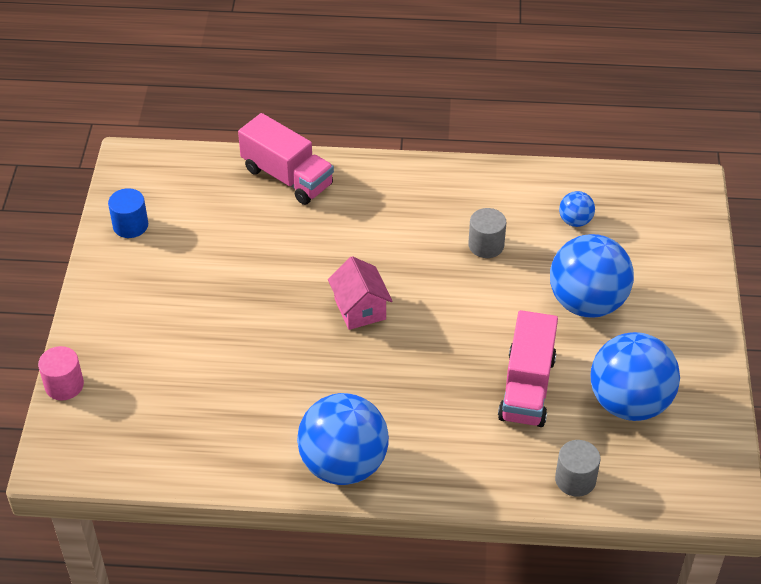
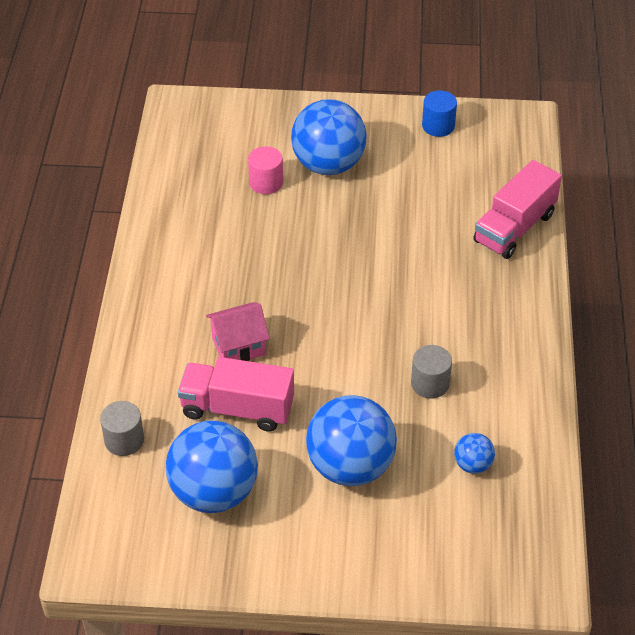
camera: 90 degrees right, 0 degrees up
pink cylinder [38,346,84,400] -> pink cylinder moved to [248,146,283,194]
blue ball [297,393,389,485] -> blue ball moved to [291,99,366,175]
pink house [328,256,392,330] -> pink house moved to [206,302,270,361]

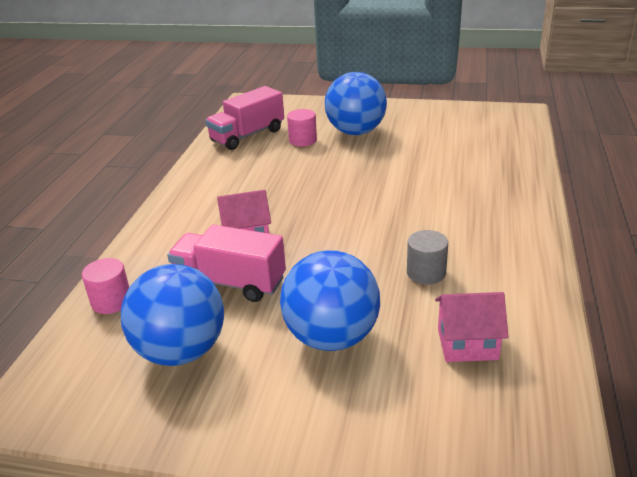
camera: 10 degrees right, 15 degrees down
grey cylinder [100,401,144,456] -> pink cylinder [82,258,129,314]
blue cylinder [422,90,457,137] -> none
blue ball [454,433,495,474] -> pink house [435,292,508,362]
pink truck [473,160,562,259] -> pink truck moved to [205,86,284,150]

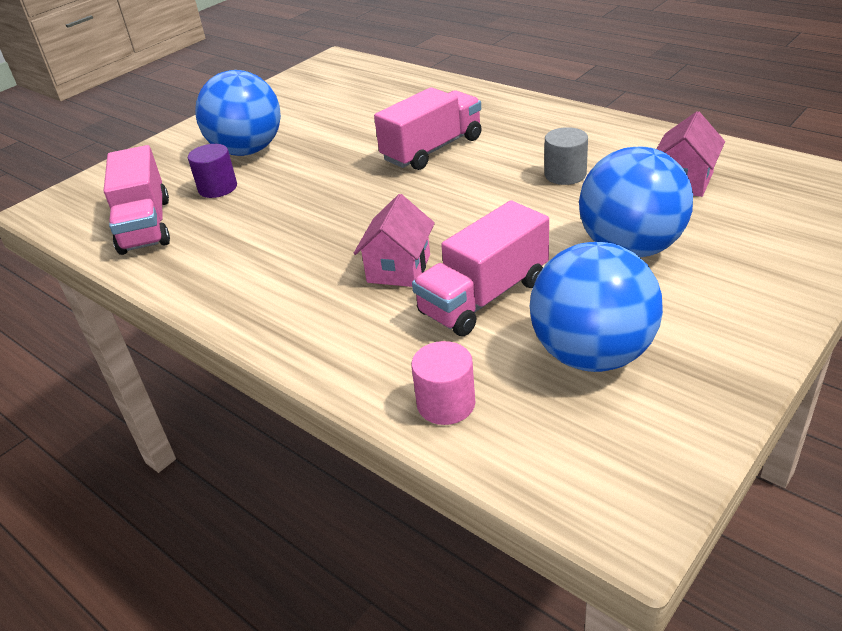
camera: 60 degrees left, 5 degrees up
pink cylinder [287,109,317,146] -> purple cylinder [188,144,237,198]
none -> pink truck [374,87,482,170]

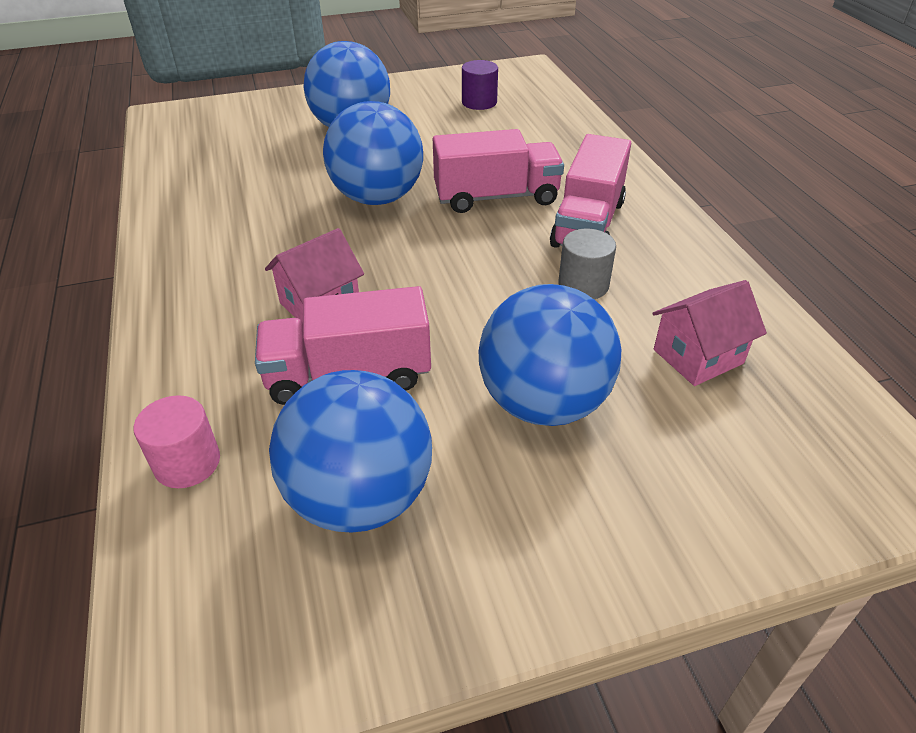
camera: 30 degrees right, 5 degrees up
pink truck [104,145,170,255] -> pink truck moved to [550,134,631,248]
purple cylinder [188,144,237,198] -> purple cylinder moved to [462,60,498,110]
none -> blue ball [323,101,423,205]

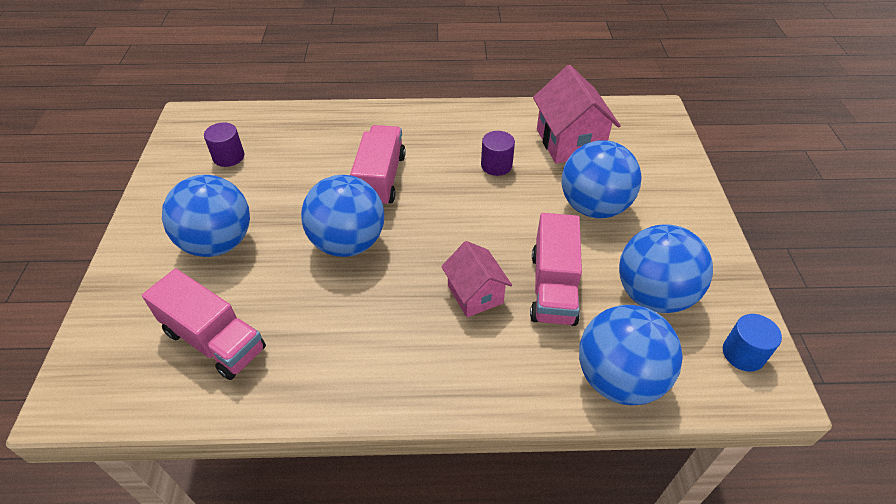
camera: 75 degrees left, 5 degrees up
pink cylinder [133,395,220,488] -> blue ball [579,305,683,405]
pink truck [550,134,631,248] -> pink truck moved to [142,269,266,380]
grey cylinder [558,229,616,299] -> purple cylinder [481,131,515,176]
pink house [653,280,767,386] -> pink house [533,65,621,164], size x1.58
none -> blue cylinder [723,314,782,372]

